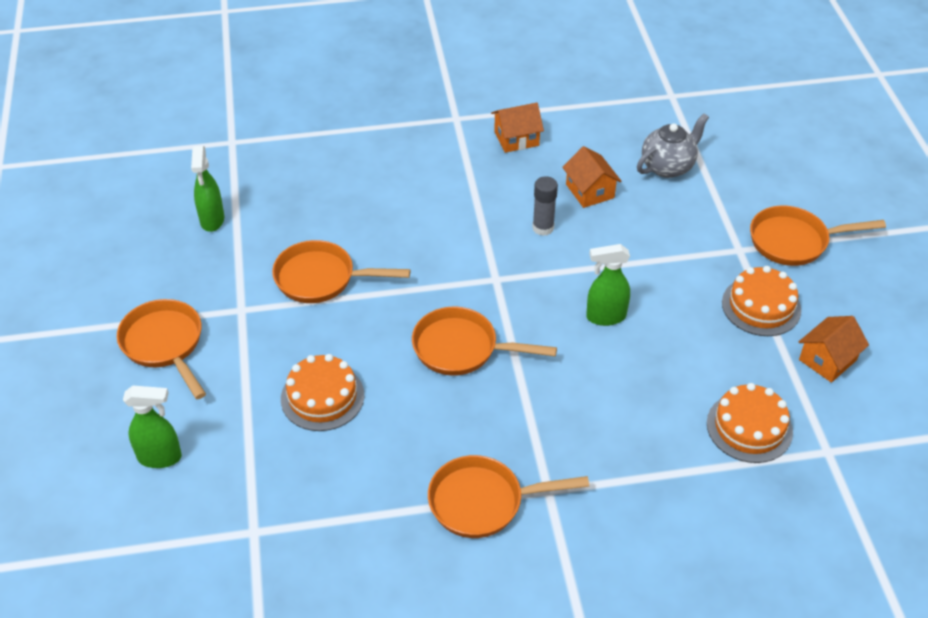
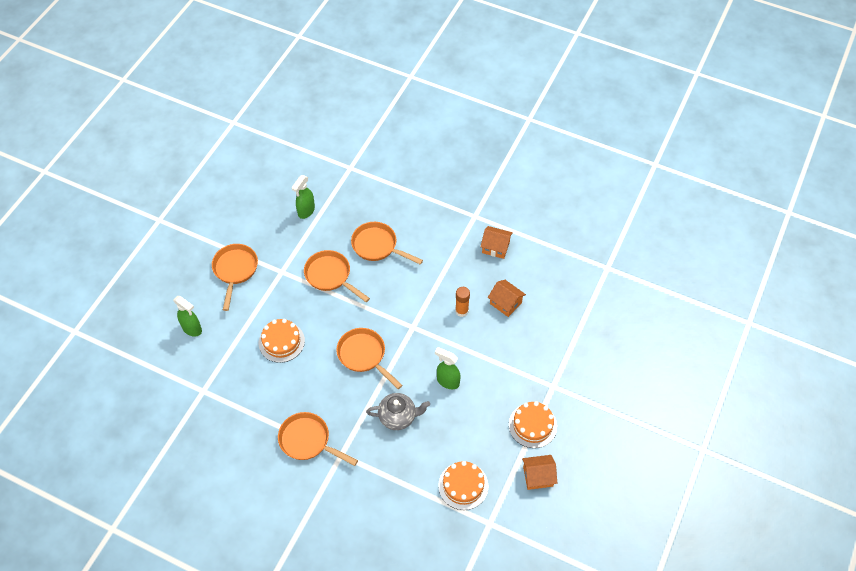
camera: 35 degrees right, 10 degrees up
grey glue stick [532,176,558,236] -> orange glue stick [455,287,470,317]
orange house [562,146,622,208] -> orange house turned 60 degrees counterclockwise [488,280,526,317]
grey teapot [637,114,709,178] -> grey teapot moved to [366,393,430,430]
orange pan [750,206,886,266] -> orange pan moved to [351,222,423,265]

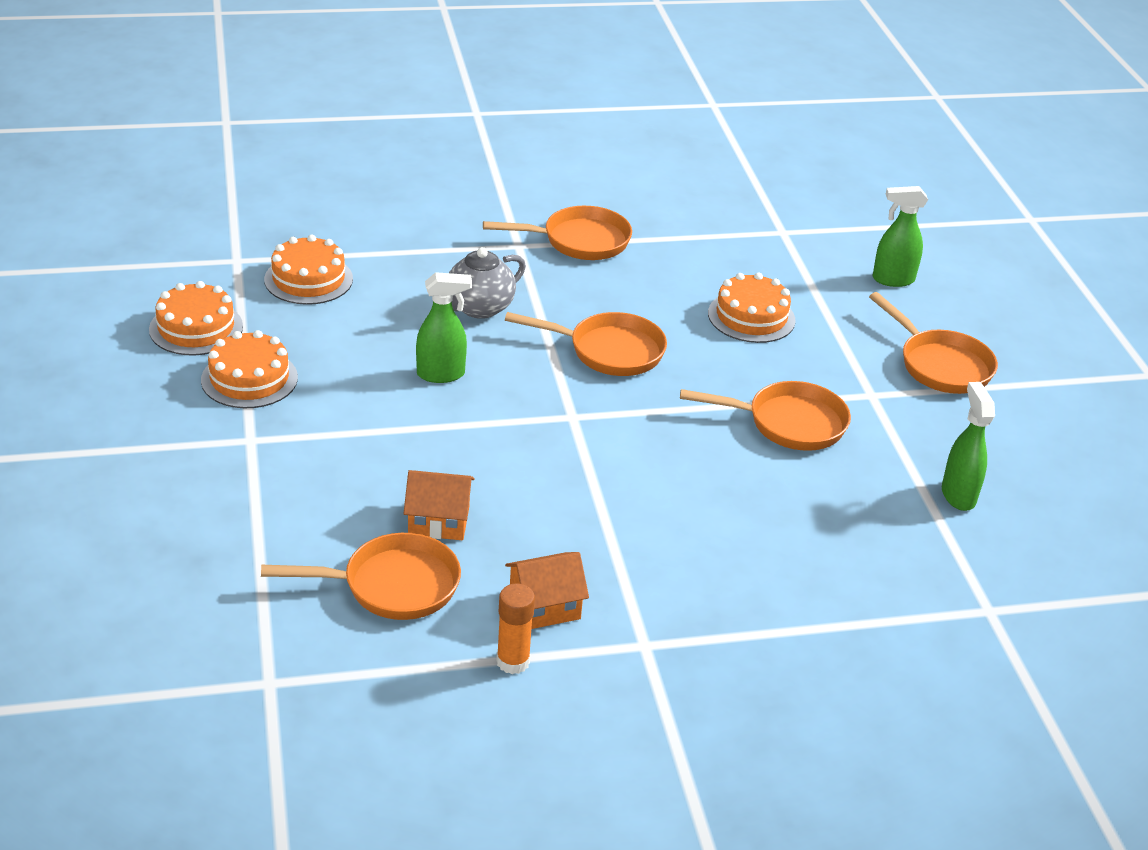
camera: 140 degrees right, 20 degrees down
orange pan [351,222,423,265] -> orange pan moved to [261,533,461,620]
orange glue stick [455,287,470,317] -> orange glue stick moved to [496,584,535,674]
orange house [522,455,557,490] -> orange cake [149,281,243,356]

